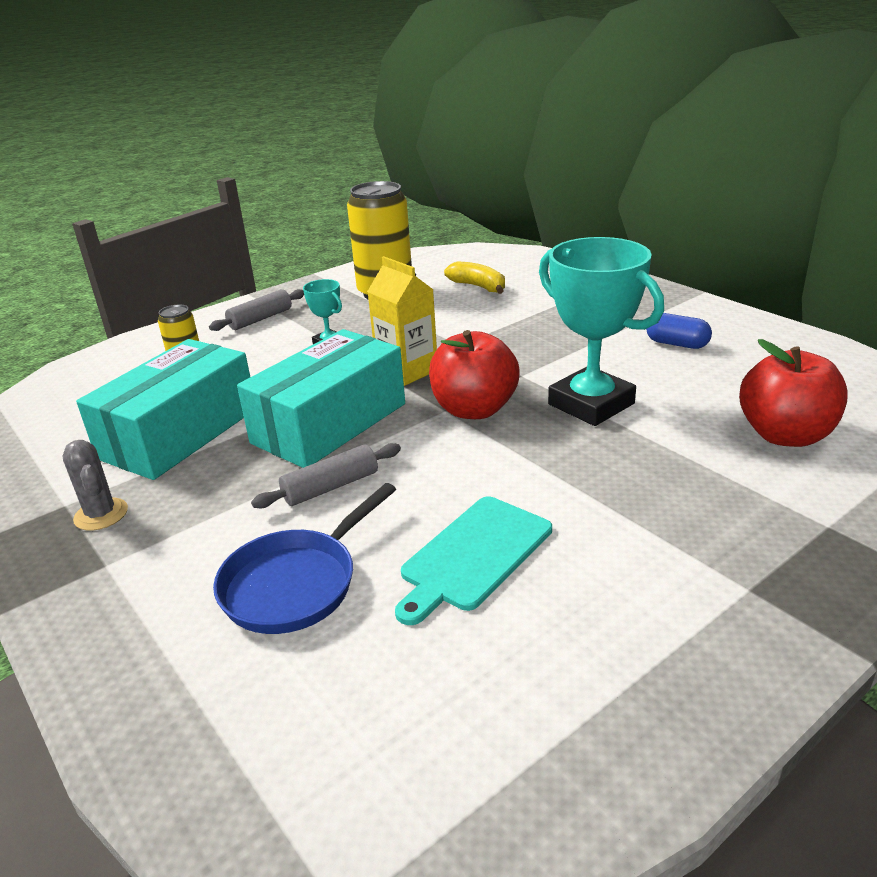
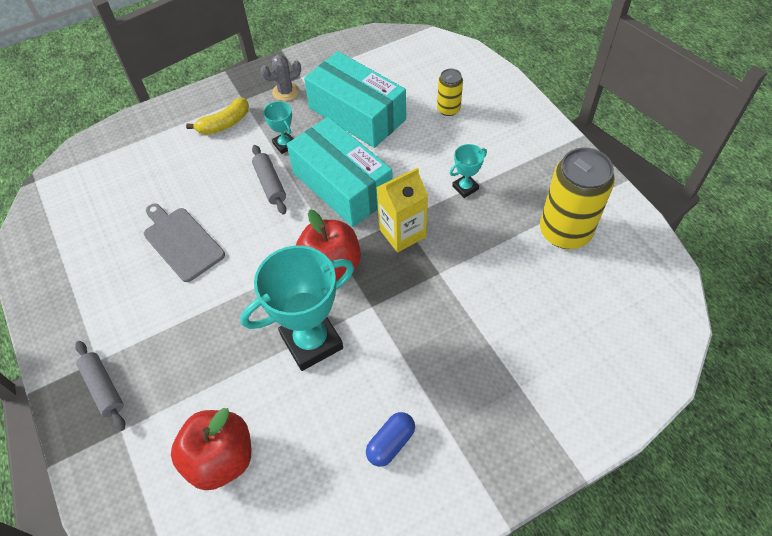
camera: 100 degrees right, 25 degrees up
grey rolling pin [209,289,304,331] -> grey rolling pin moved to [75,341,125,431]
blue pan [213,483,396,634] -> none
turquoise cutting board [395,497,552,625] -> grey cutting board [144,204,225,282]
yellow banana [444,261,505,294] -> yellow banana moved to [186,98,249,135]
none -> turquoise trophy [263,101,293,154]

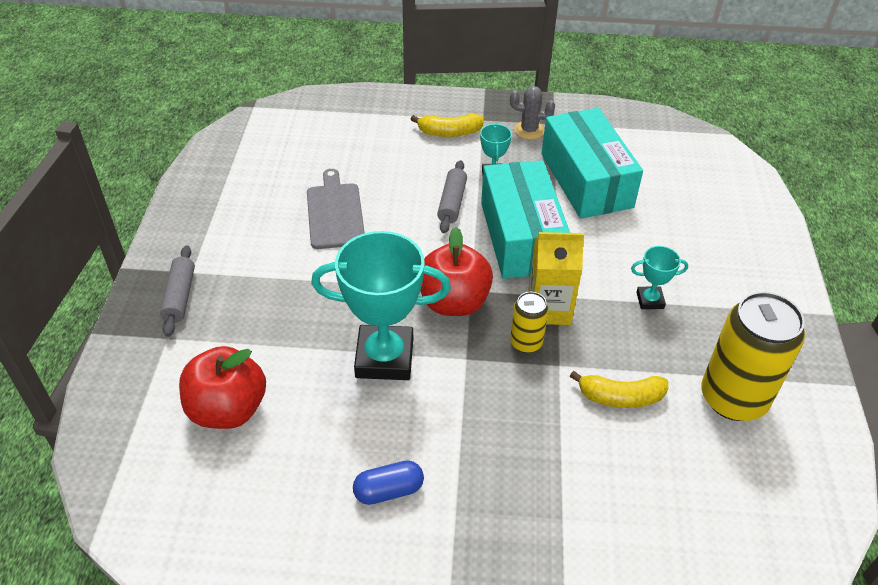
camera: 30 degrees right, 10 degrees down
yellow can [437,69,463,116] -> yellow can moved to [510,292,549,353]
none -> yellow banana [570,371,668,408]

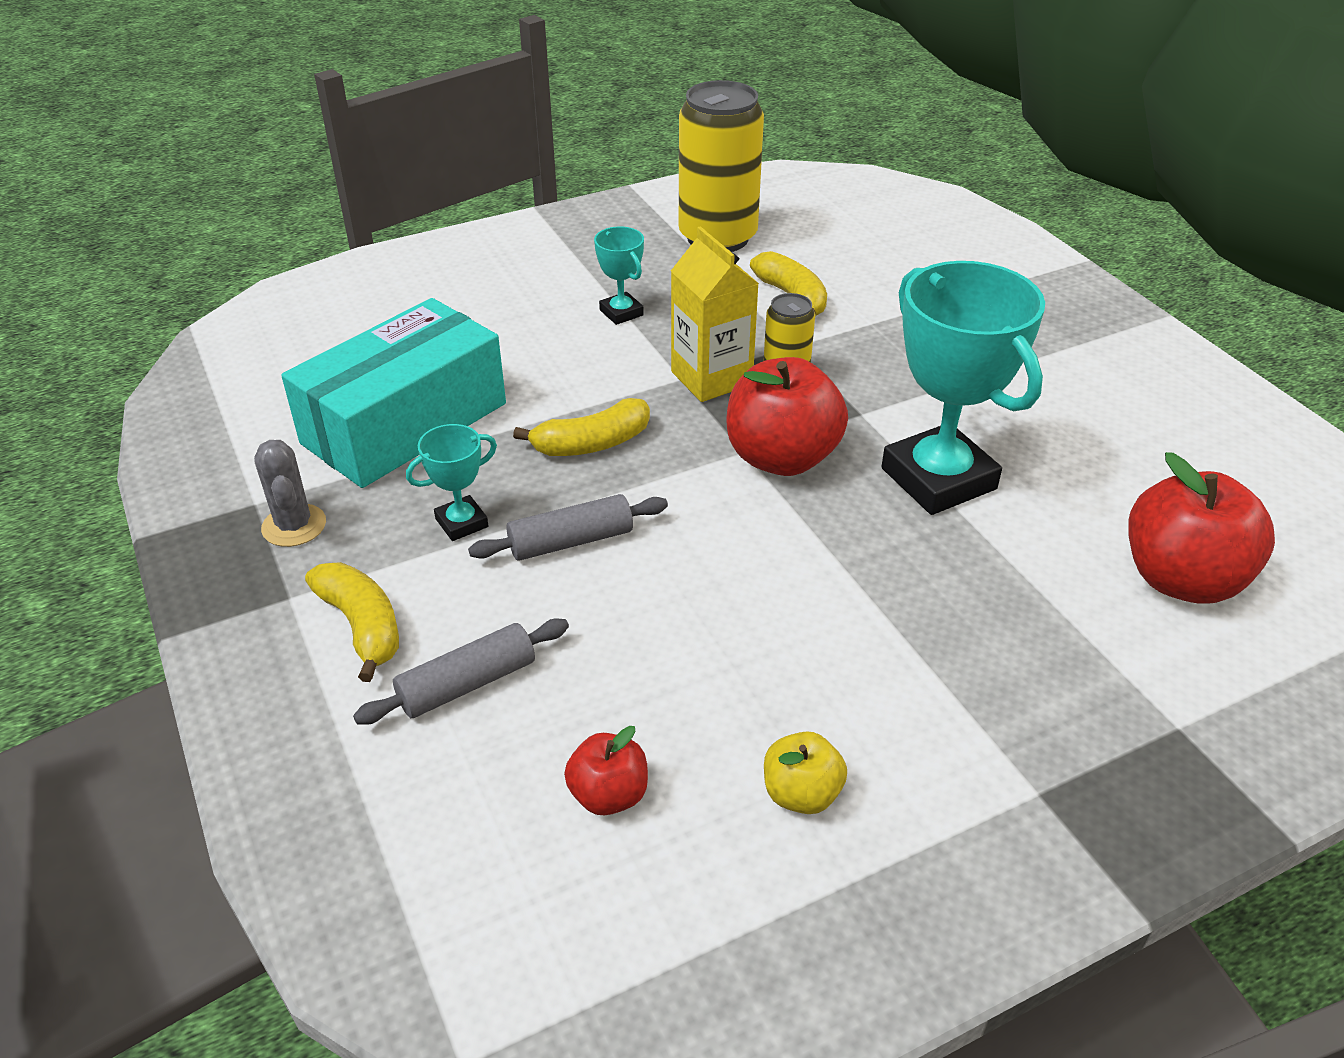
camera: 120 degrees left, 5 degrees down
grey rolling pin [160,245,195,337] -> grey rolling pin moved to [353,619,569,725]
grey cutting board [307,169,365,249] -> none
blue capsule [353,460,424,505] -> none
turquoise box [481,160,570,279] -> yellow banana [513,398,650,456]
none -> red apple [564,726,648,815]
none -> yellow apple [764,731,847,814]

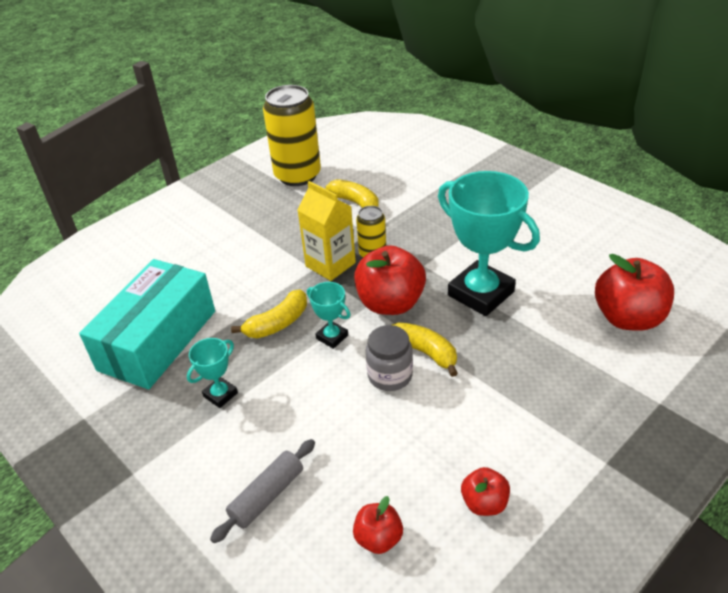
camera: 15 degrees left, 0 degrees up
grey cactus [254,440,326,547] -> none
yellow banana [305,562,399,682] -> yellow banana moved to [392,322,458,377]
grey rolling pin [468,494,668,561] -> none
turquoise trophy [594,227,644,325] -> turquoise trophy moved to [307,282,351,349]
yellow apple [764,731,847,814] -> red apple [461,467,510,516]
none -> grey jar [366,325,413,391]

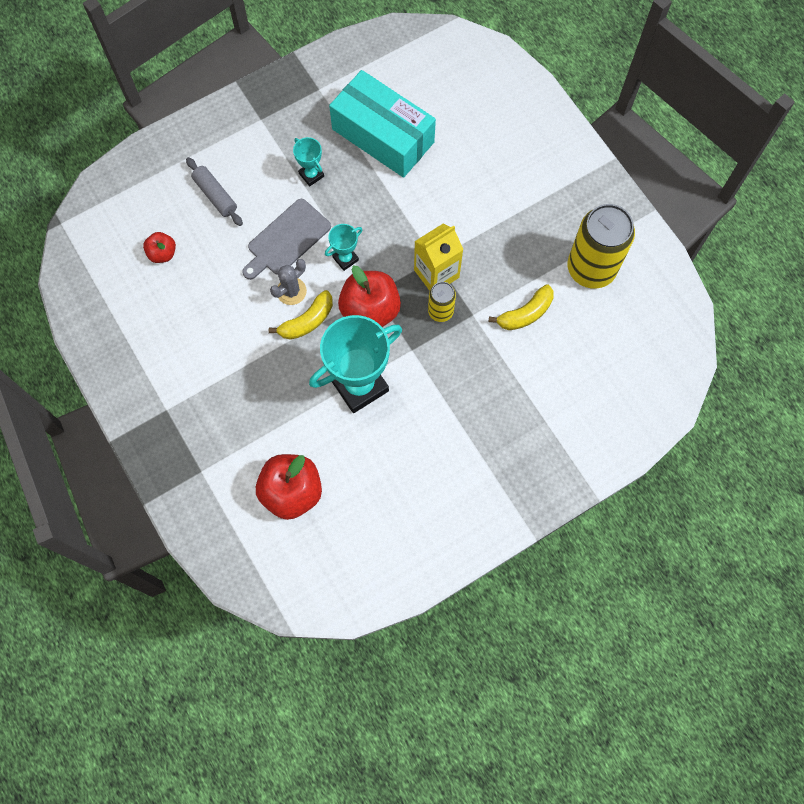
camera: 100 degrees right, 30 degrees up
yellow banana [231,289,307,338] -> none
grey jar [366,325,413,391] -> grey cactus [270,259,307,305]
red apple [461,467,510,516] -> none
none -> grey cutting board [242,199,331,280]

